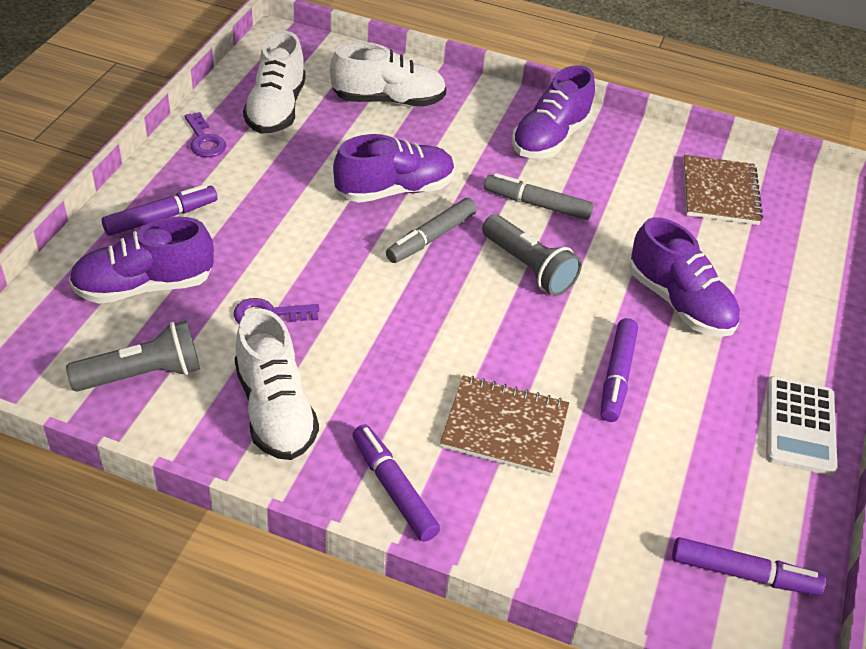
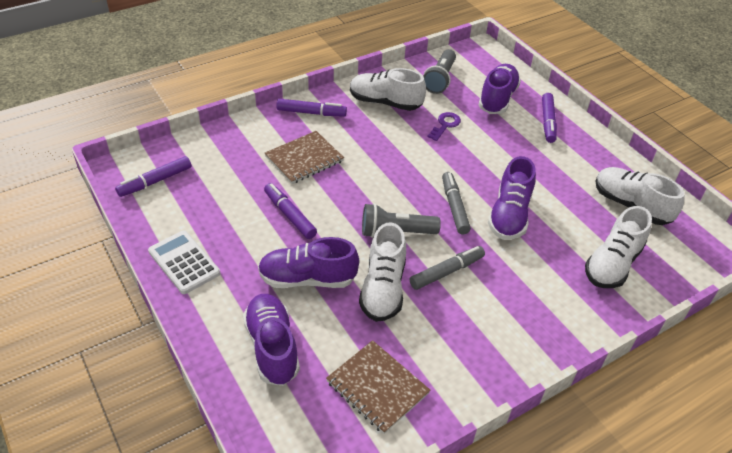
camera: 130 degrees right, 0 degrees up
purple key [184,112,226,157] -> none
purple shoe [512,65,595,158] -> purple shoe moved to [243,294,300,386]
none -> white shoe [359,222,406,322]

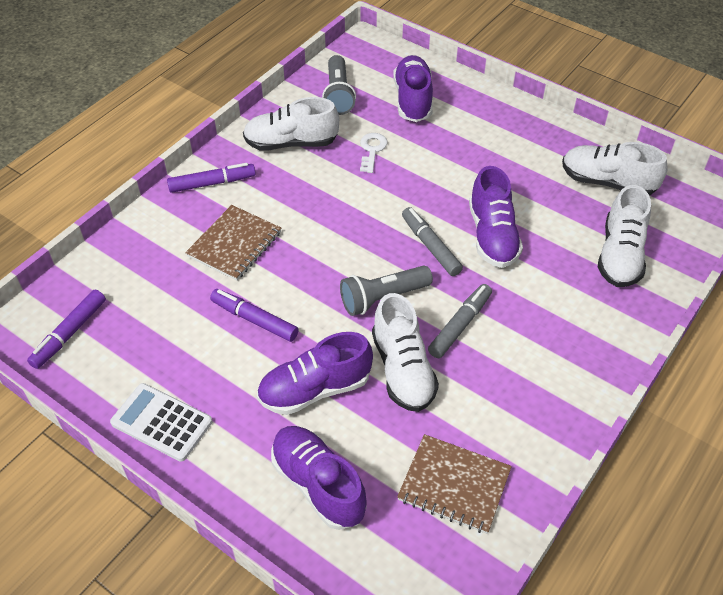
camera: 20 degrees left, 5 degrees up
purple key [427,112,461,141] -> white key [360,133,388,173]
purple marker [542,93,557,143] -> none

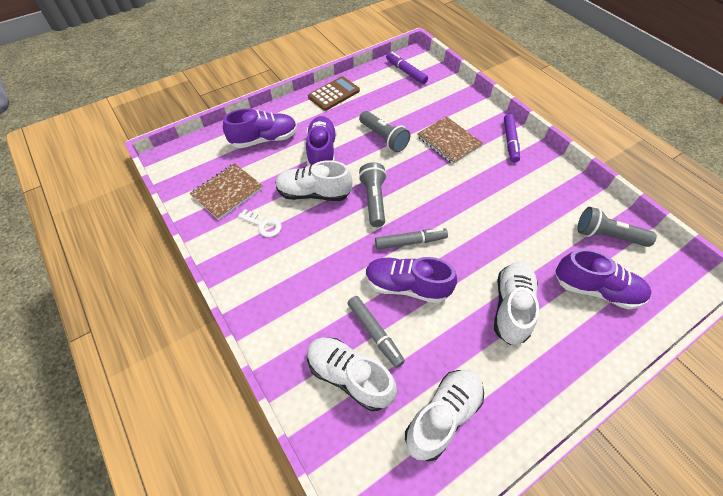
camera: 110 degrees right, 5 degrees up
white calculator [110,383,212,462] -> brown calculator [308,76,360,111]
purple marker [210,289,299,342] -> grey flashlight [359,111,410,152]
white shoe [243,97,339,150] -> white shoe moved to [494,262,539,345]
white key [360,133,388,173] -> white key moved to [238,209,281,237]
grey marker [428,284,492,358] -> grey marker moved to [347,296,405,368]

